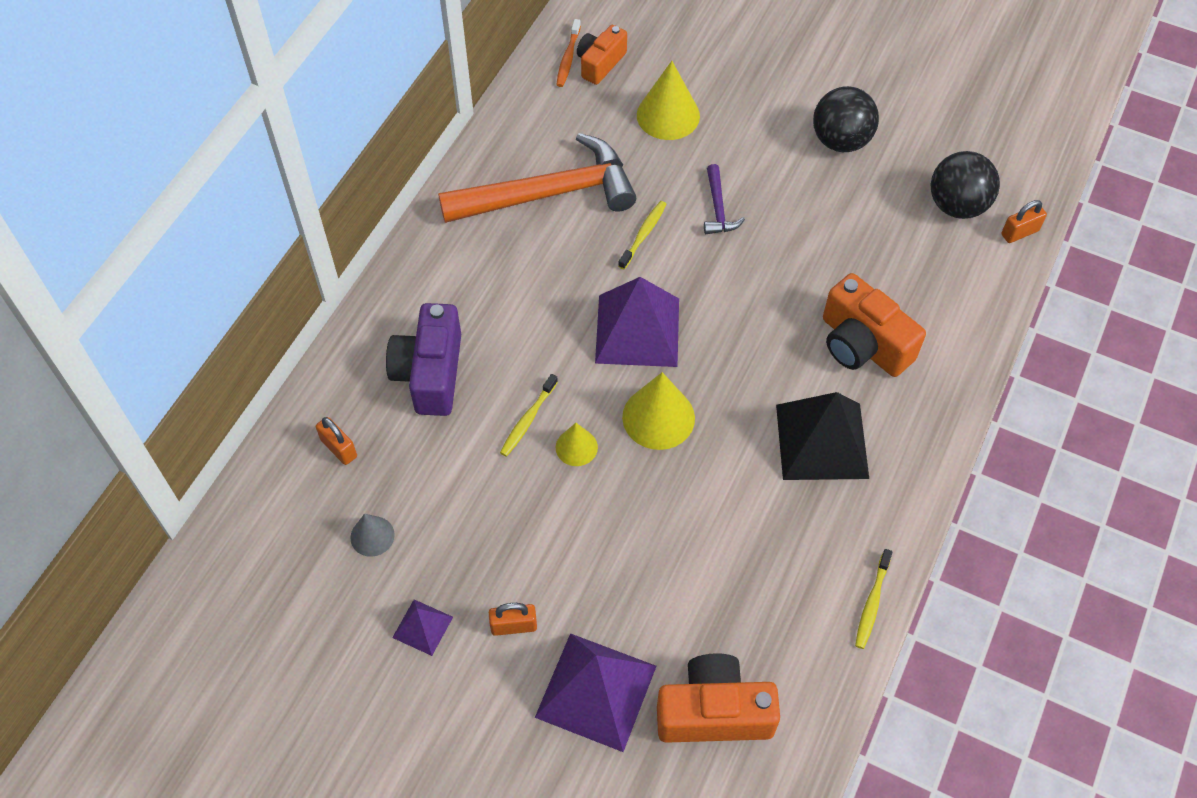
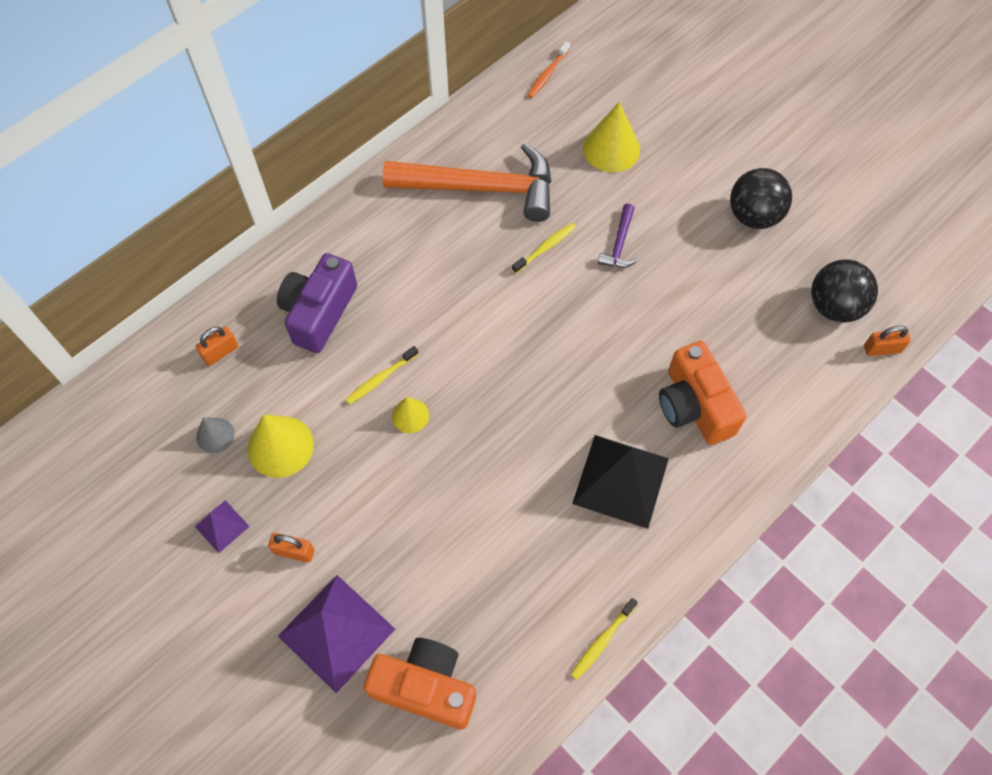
camera: 20 degrees right, 5 degrees up
orange padlock [316,417,357,465] -> orange padlock turned 75 degrees clockwise [196,327,238,366]
orange camera [577,25,627,85] -> none
purple pyramid [595,277,679,367] -> none
yellow cone [622,372,695,450] -> yellow cone moved to [247,415,314,478]

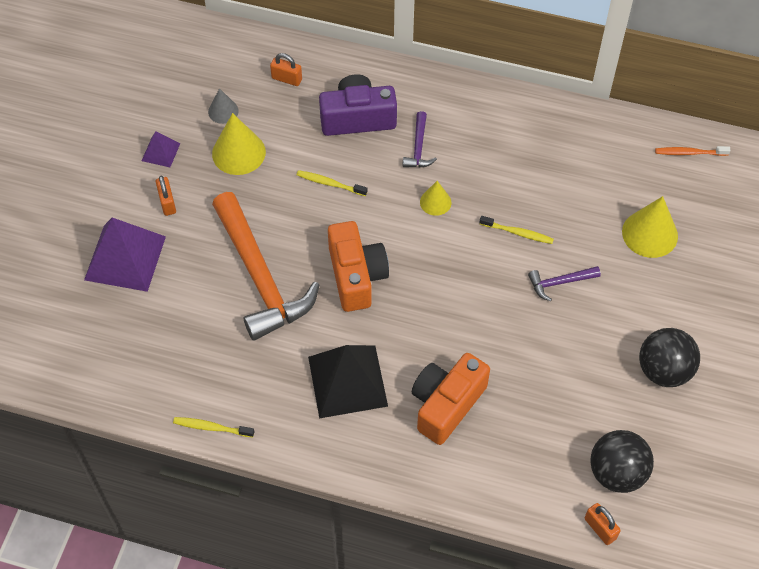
camera: 60 degrees right, 5 degrees down
orange camera [364,638,476,730] -> orange camera moved to [328,221,389,312]
orange hammer [383,143,552,222] -> orange hammer moved to [212,192,319,341]
yellow cone [392,397,429,433] -> yellow cone moved to [420,181,452,216]
none -> purple hammer [402,111,437,168]

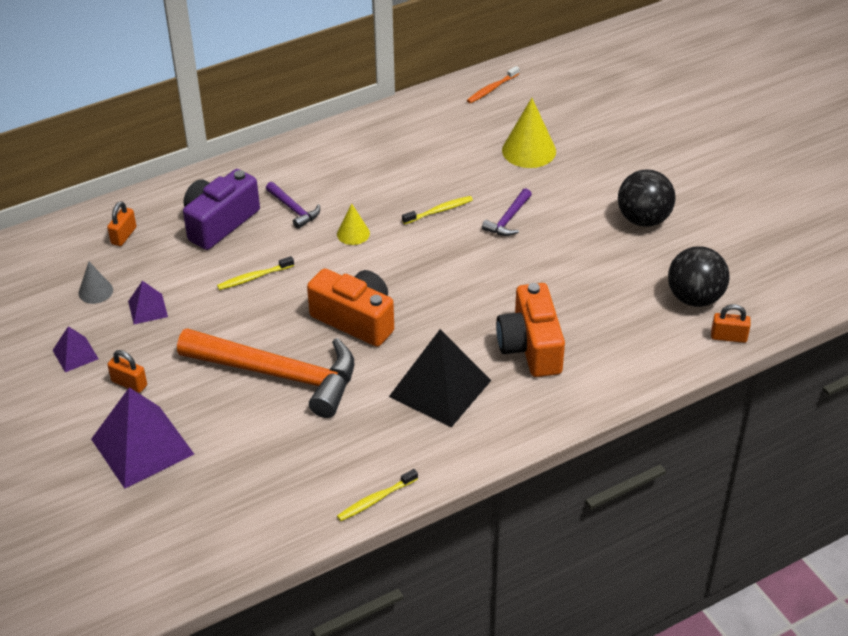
camera: 45 degrees left, 15 degrees down
yellow cone [212,113,266,175] -> purple pyramid [128,281,168,324]
orange padlock [270,53,302,86] -> orange padlock turned 45 degrees counterclockwise [107,201,136,246]

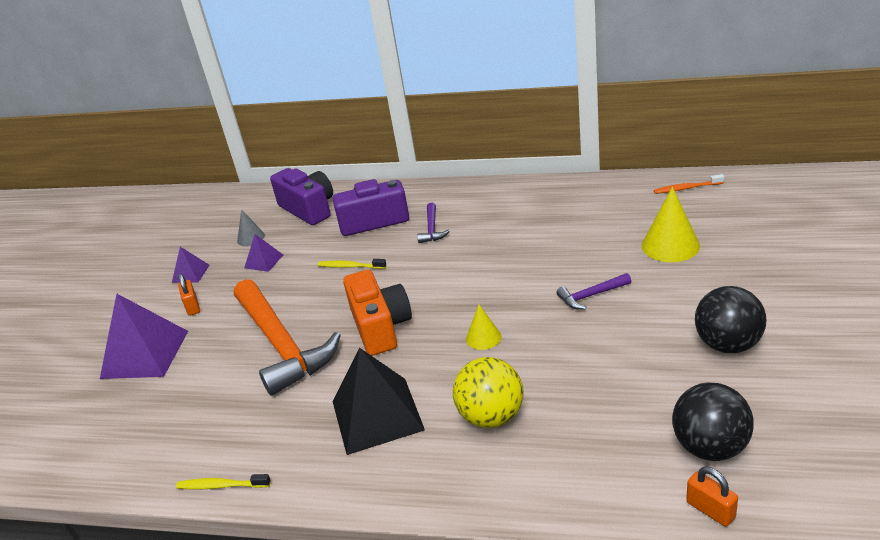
camera: 45 degrees right, 10 degrees down
orange padlock [107,201,136,246] -> purple camera [270,168,333,225]
yellow cone [337,203,370,245] -> yellow cone moved to [466,305,501,350]
yellow toothbrush [402,196,473,224] -> none
orange camera [496,283,565,377] -> yellow ball [453,357,523,428]

